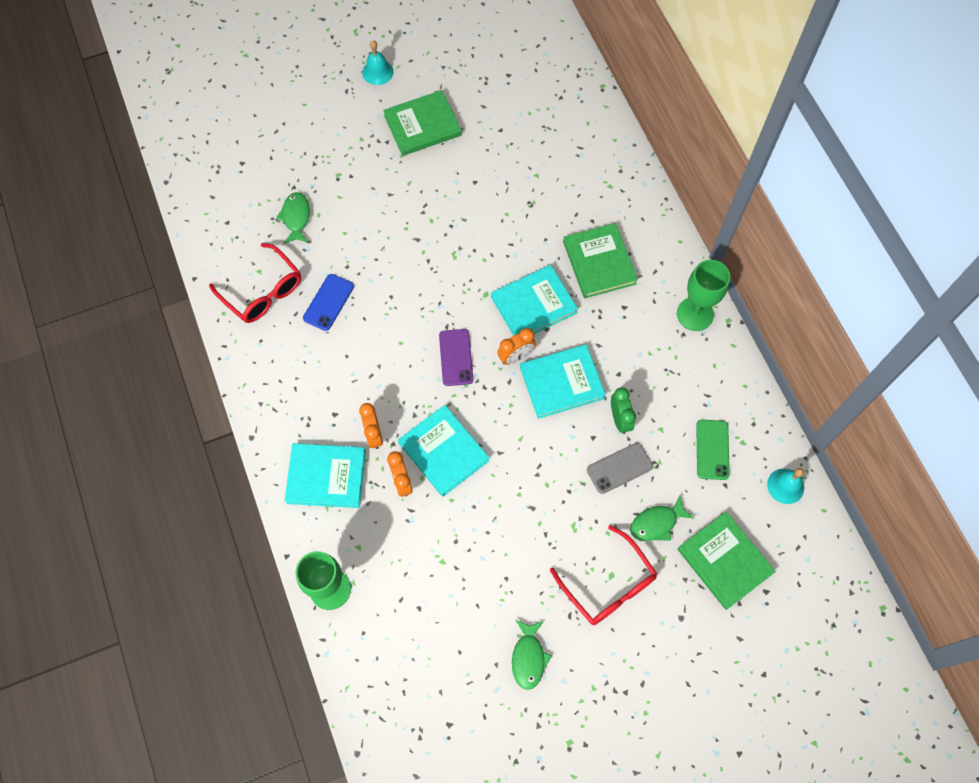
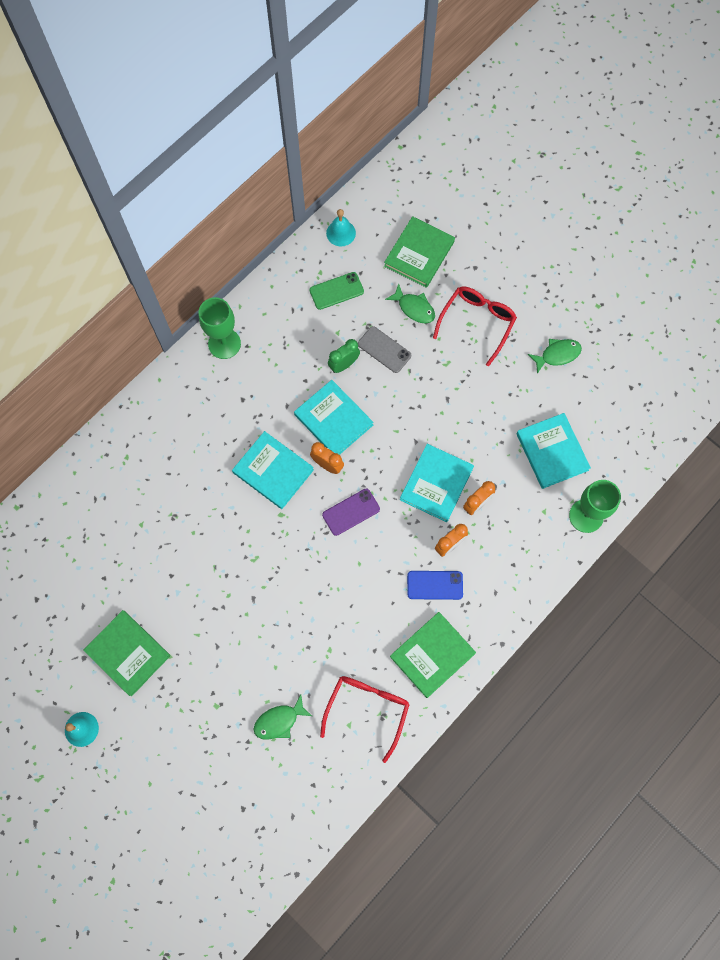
camera: 115 degrees left, 5 degrees up
turquoise book [285,443,366,508] -> turquoise book moved to [516,413,591,489]
blue phone [303,274,354,331] -> blue phone moved to [407,571,463,600]
green book [563,223,638,298] -> green book moved to [390,612,476,698]

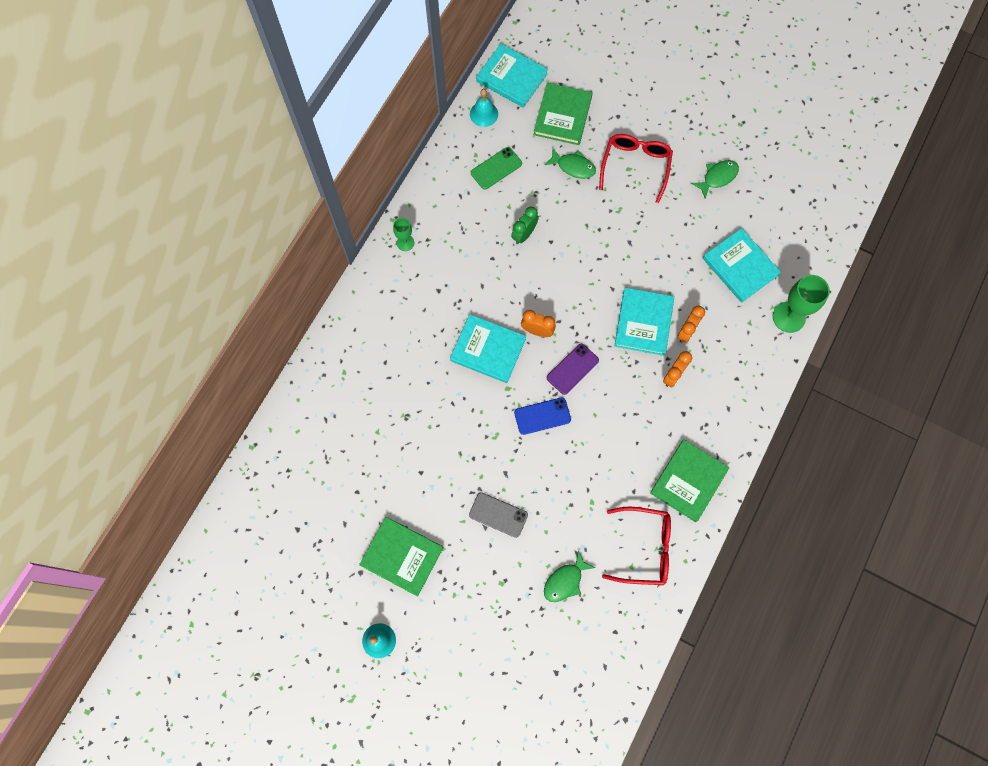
camera: 15 degrees left, 0 degrees up
green goblet [199,297,241,359] -> green goblet [393,218,414,251], size x0.56
turquoise book [294,380,374,455] -> turquoise book moved to [476,44,548,108]
red glasses [320,676,410,763] -> red glasses turned 90 degrees clockwise [602,507,671,585]
grey phone [358,326,411,373] -> grey phone moved to [469,492,528,538]
blue phone [407,571,463,600] -> blue phone moved to [514,397,571,435]

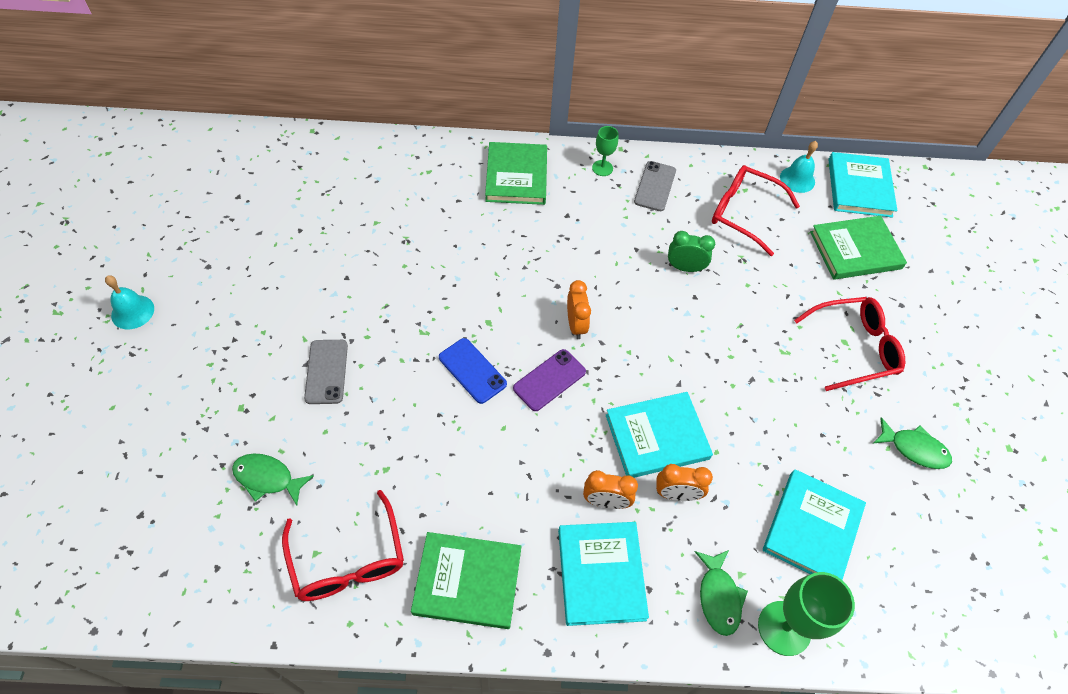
camera: 60 degrees right, 15 degrees down
green book [359,517,443,597] -> green book moved to [485,142,547,205]
turquoise book [450,314,526,383] -> turquoise book moved to [558,522,649,626]
green phone [471,147,522,190] -> red glasses [712,165,800,256]
green fish [545,147,596,179] -> green fish moved to [695,550,748,636]
purple phone [547,344,599,395] -> purple phone turned 60 degrees counterclockwise [513,349,586,411]
none -> grey phone [634,161,676,211]

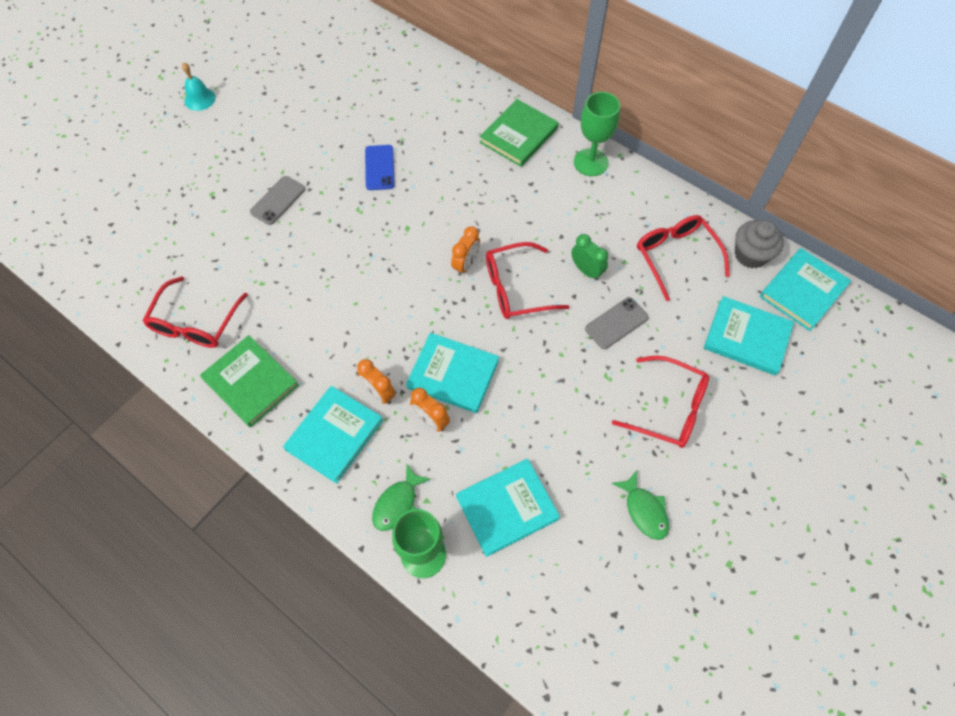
camera: 40 degrees right, 5 degrees up
green fish [232,453,314,505] -> none
blue phone [439,338,507,404] -> blue phone moved to [365,145,395,190]
purple phone [513,349,586,411] -> none
green goblet [592,126,618,176] -> green goblet [574,92,620,176], size x1.80
grey phone [634,161,676,211] -> grey phone moved to [585,297,649,349]
turquoise bell [780,141,818,193] -> grey cupcake [735,220,784,268]
green book [810,216,907,280] -> turquoise book [704,296,794,376]
none -> red glasses [486,242,569,319]

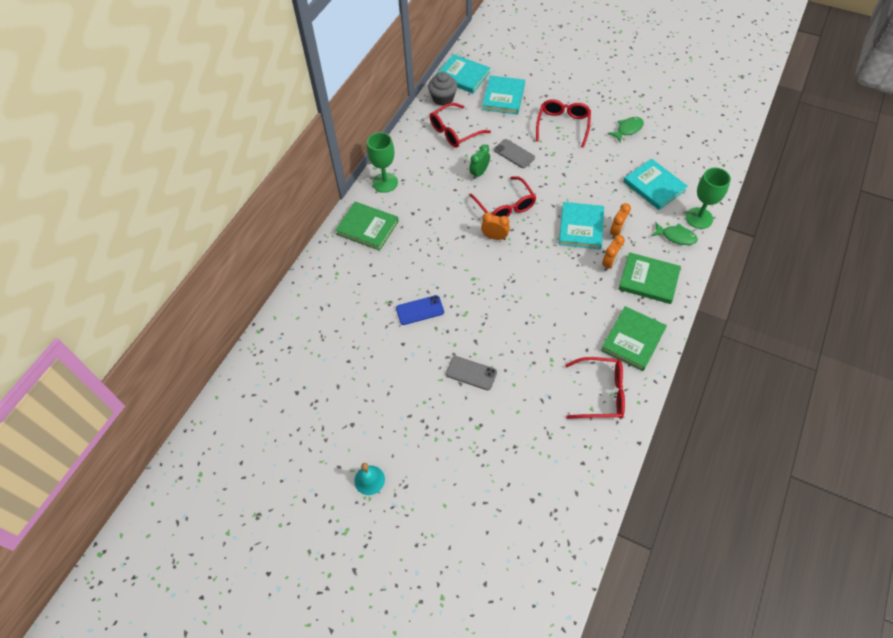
camera: 100 degrees left, 5 degrees down
turquoise book [283,386,383,484] -> green book [618,252,681,304]

